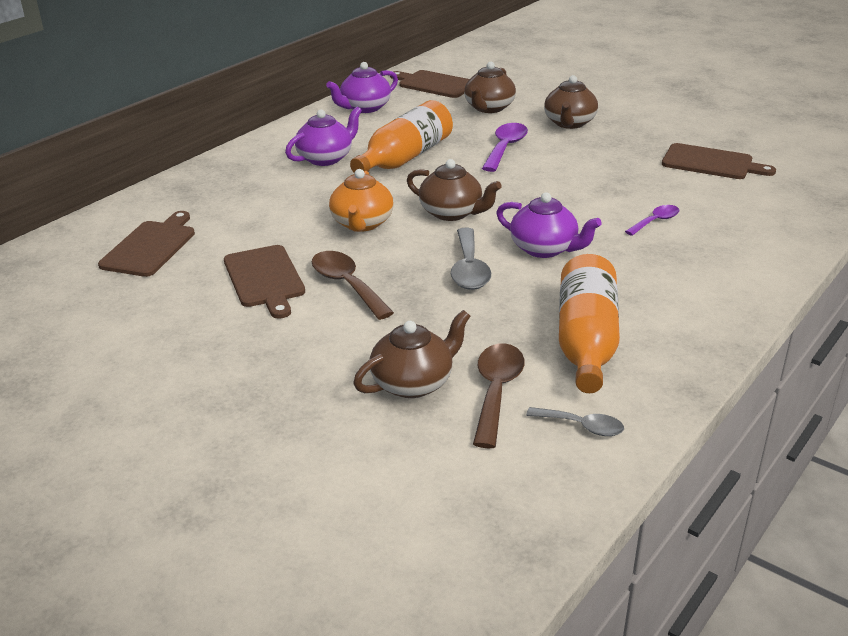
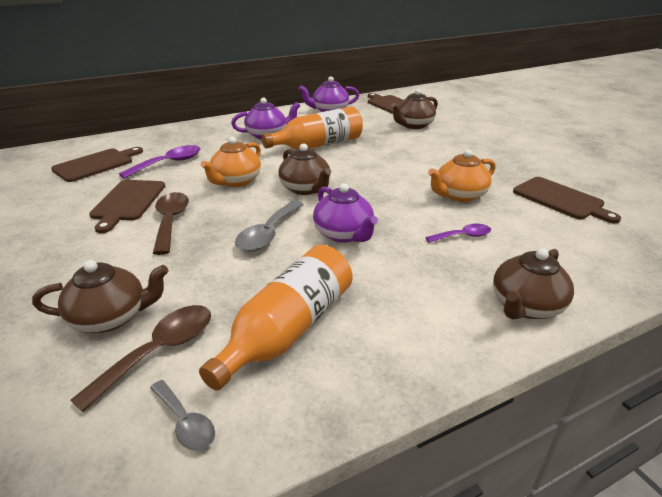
camera: 25 degrees right, 0 degrees up
purple spoon [482,123,528,172] -> purple spoon moved to [119,145,200,179]
brown teapot [544,75,598,129] -> brown teapot moved to [493,248,574,320]
none -> orange teapot [428,149,496,202]

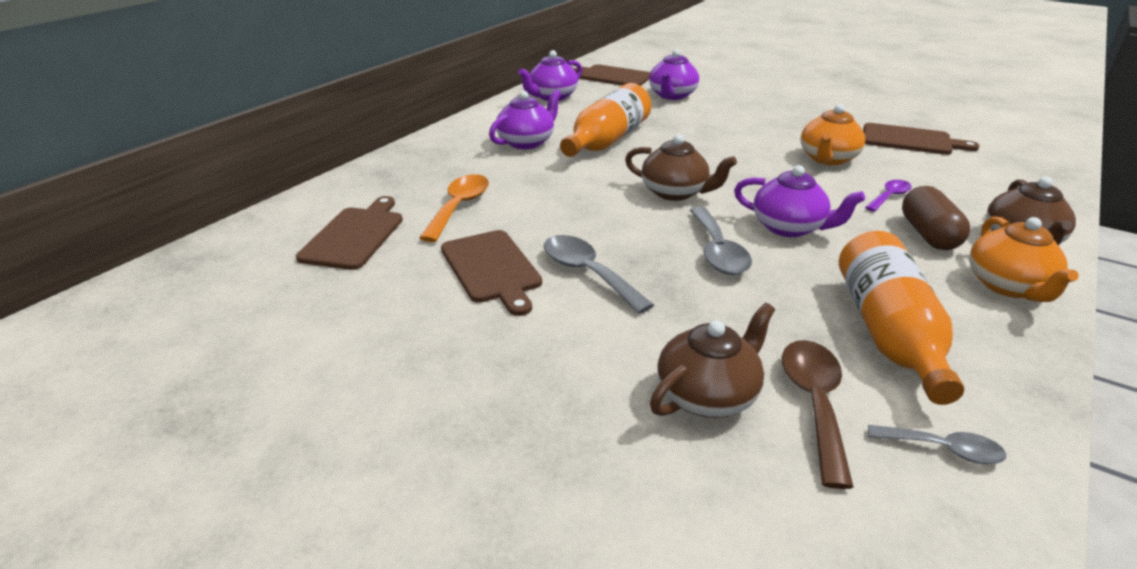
camera: 30 degrees left, 0 degrees up
purple spoon [119,145,200,179] -> orange spoon [419,174,489,242]
brown spoon [153,192,189,255] -> grey spoon [544,235,654,314]
orange teapot [201,137,261,187] -> orange teapot moved to [969,216,1079,302]
brown teapot [391,89,438,129] -> purple teapot [649,49,699,100]
none -> brown capsule [902,186,970,250]

